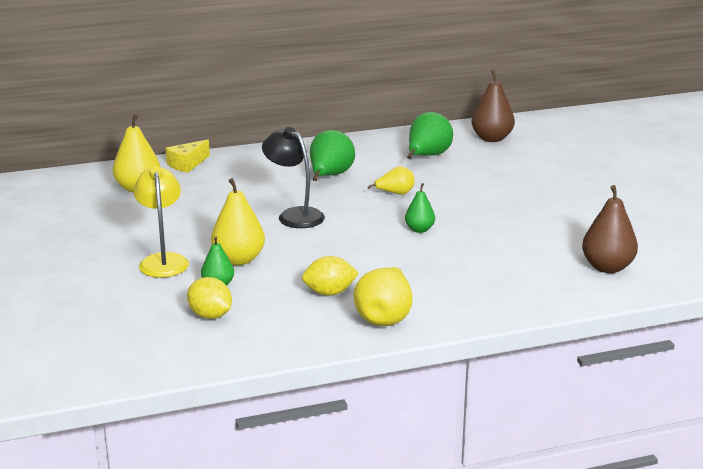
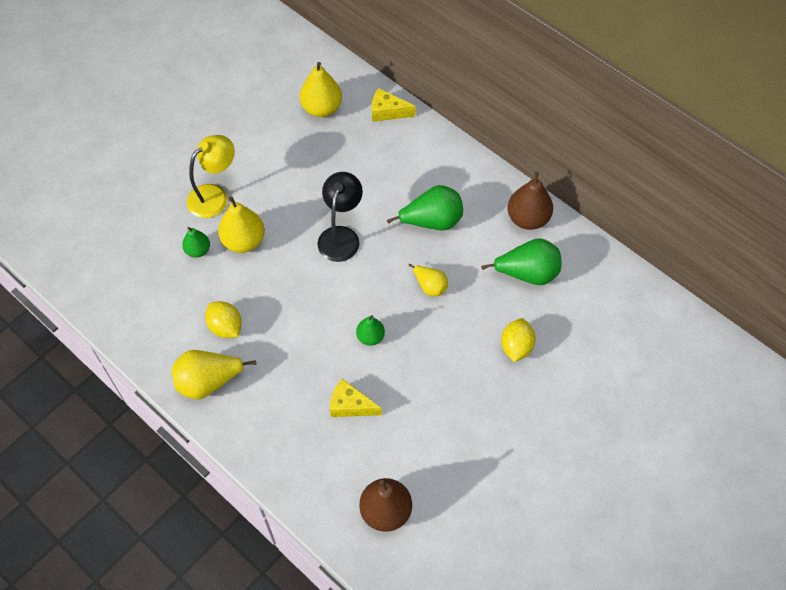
camera: 60 degrees right, 35 degrees up
yellow lemon [187,277,232,319] -> yellow lemon moved to [501,318,536,362]
brown pear [471,70,515,142] -> brown pear moved to [508,172,553,230]
none -> yellow cheese [330,379,382,417]

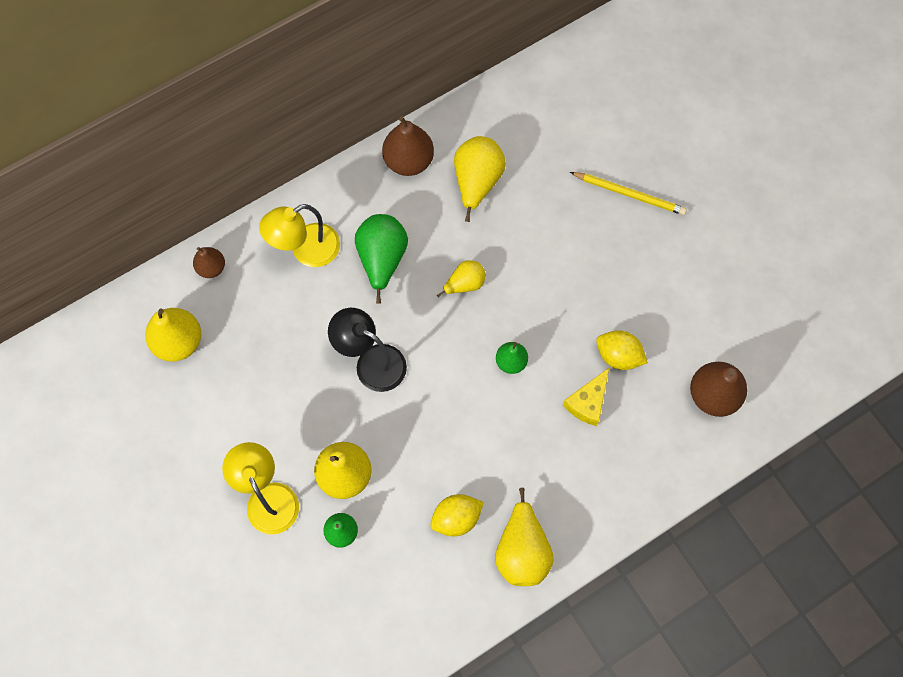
camera: 75 degrees left, 10 degrees up
yellow cheese [372,88,415,122] -> brown pear [193,247,225,278]
green pear [481,238,561,285] -> yellow pear [454,136,506,222]
yellow lemon [501,318,536,362] -> yellow lemon moved to [596,330,648,370]
none -> yellow lamp [259,204,340,267]
none -> yellow pencil [570,172,687,215]

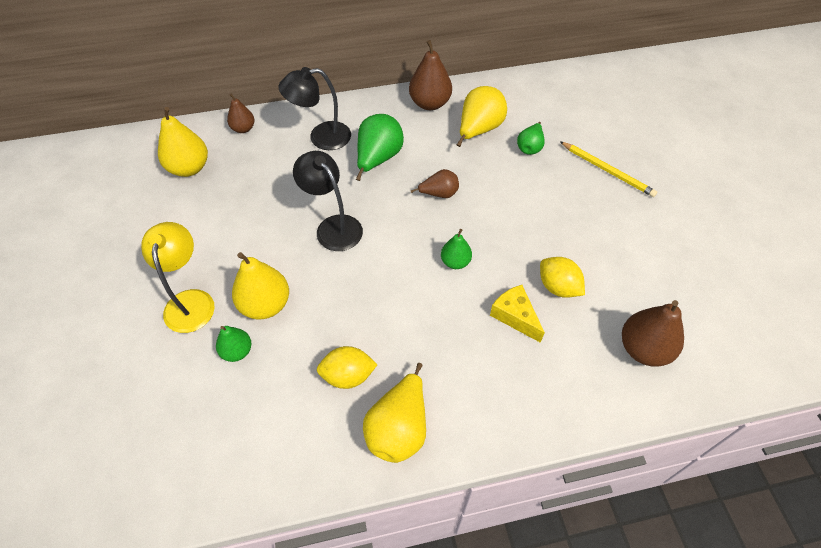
camera: 20 degrees right, 15 degrees down
yellow lamp [259,204,340,267] -> black lamp [279,67,351,150]
yellow pear [437,260,486,297] -> brown pear [411,169,459,198]
yellow cheese [563,368,609,426] -> yellow cheese turned 90 degrees clockwise [490,285,545,343]
none -> green pear [517,122,545,155]

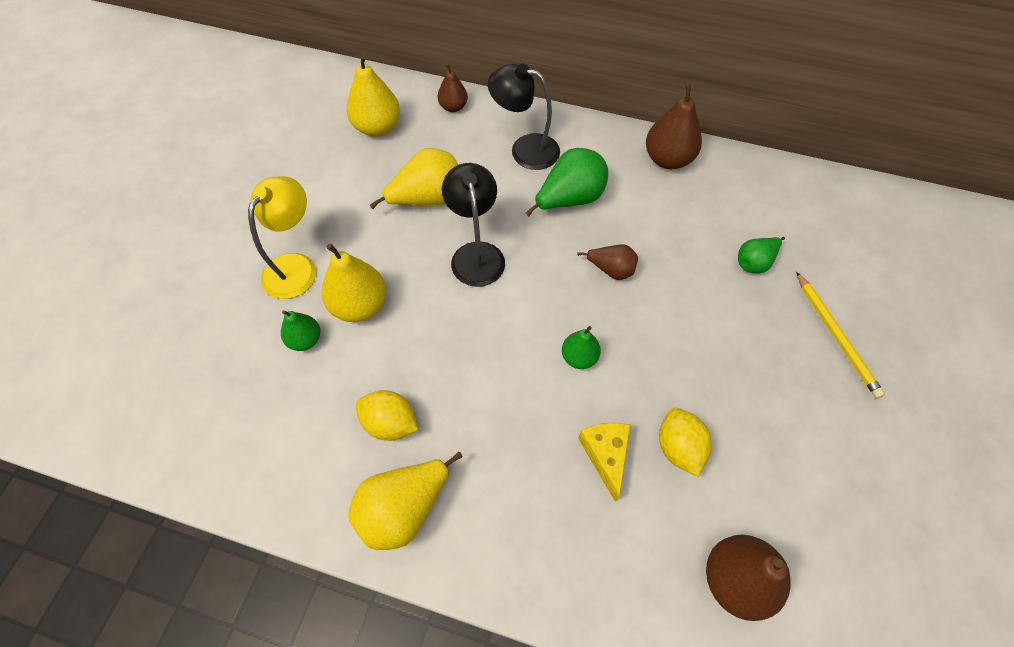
camera: 30 degrees right, 5 degrees up
yellow pear [457,86,507,147] -> yellow pear moved to [370,148,458,209]

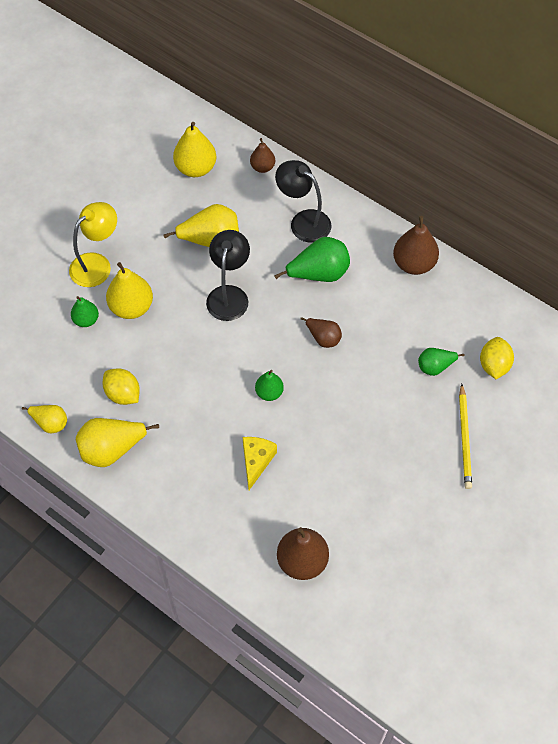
camera: 20 degrees right, 0 degrees up
yellow lemon [659,408,712,477] -> yellow lemon moved to [480,337,514,379]
none -> yellow pear [22,405,67,433]

